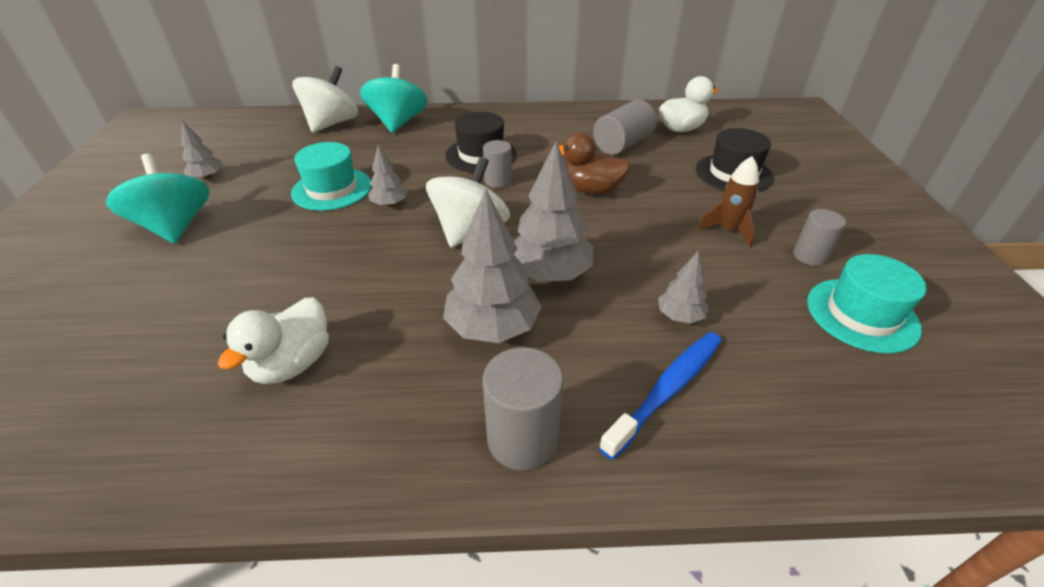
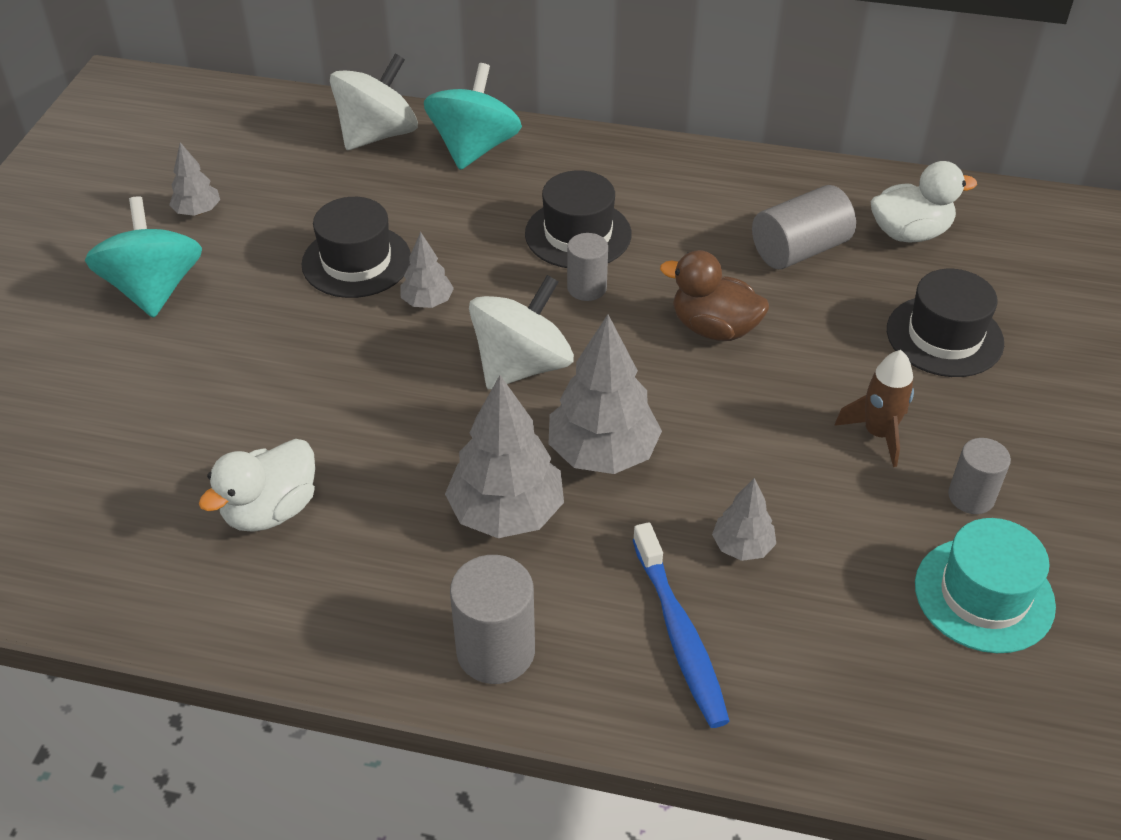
camera: 15 degrees right, 5 degrees up
turquoise hat [291,142,371,211] -> black hat [301,197,411,298]
blue toothbrush [599,332,722,460] -> blue toothbrush turned 105 degrees clockwise [633,522,730,728]

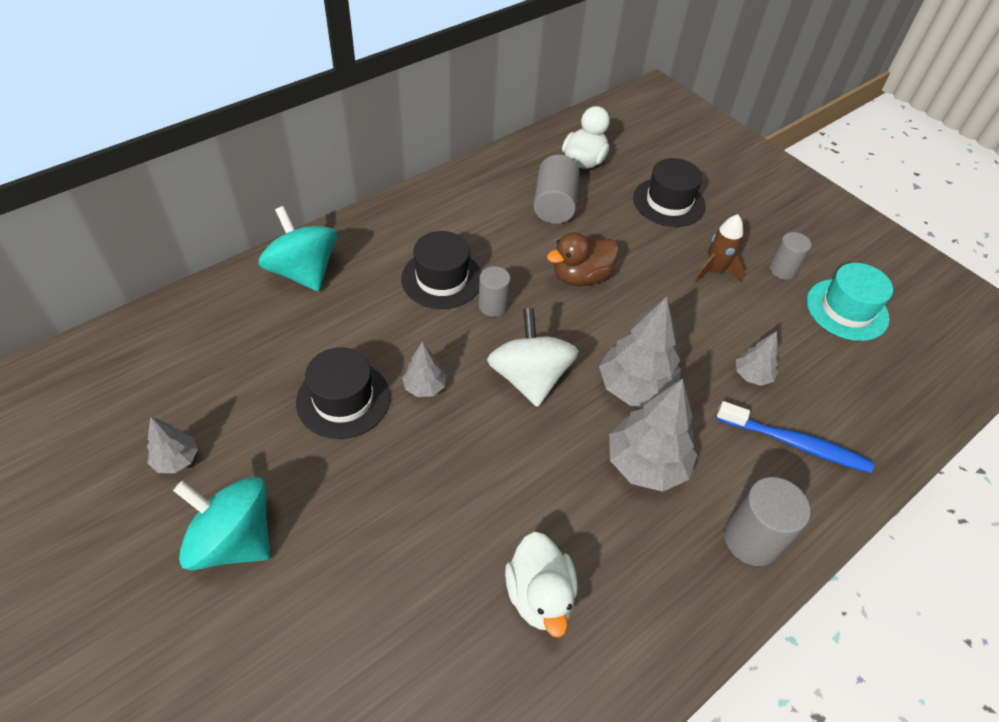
camera: 55 degrees left, 5 degrees up
white spinning top [330,54,418,150] -> none

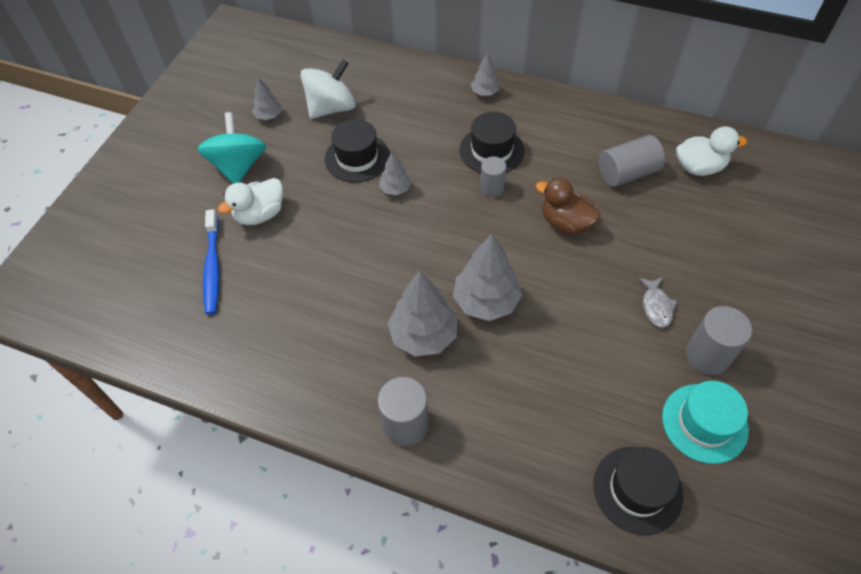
camera: 65 degrees right, 5 degrees up
turquoise spinning top [259,206,338,292] -> none
white spinning top [487,308,579,407] -> white spinning top moved to [300,59,356,119]
white duck [505,532,577,638] -> white duck moved to [218,178,283,225]
black hat [633,158,706,227] -> black hat moved to [594,447,683,535]
brown rocket [694,214,745,283] -> grey fish [638,277,677,328]
blue toothbrush [716,401,874,473] -> blue toothbrush moved to [203,209,219,315]
grey tree [736,331,779,386] -> grey tree moved to [471,53,500,96]
grey cylinder [769,232,811,280] -> grey cylinder [686,306,752,375], size x1.55

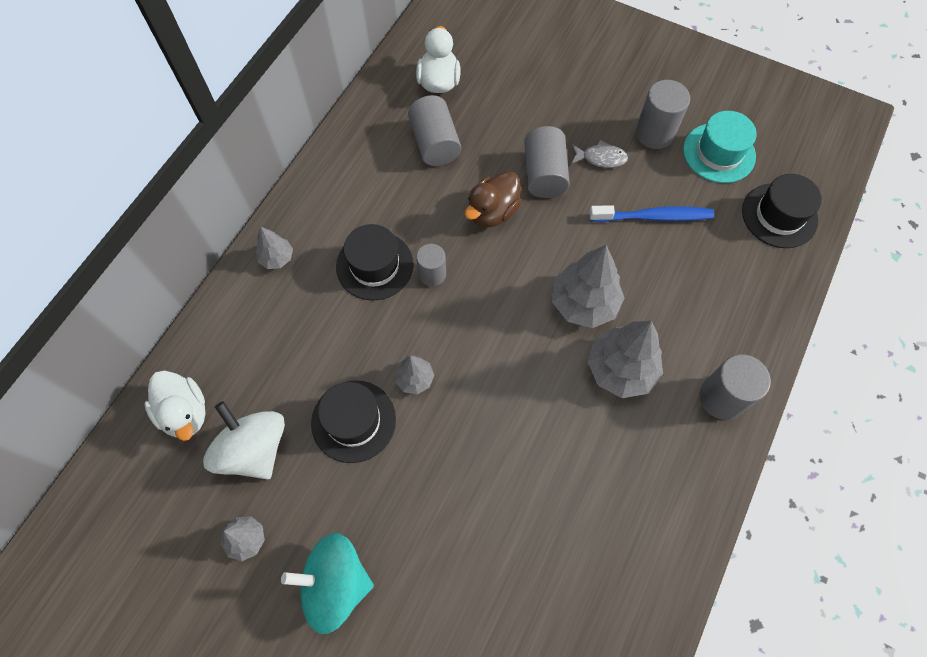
camera: 85 degrees left, 10 degrees up
blue toothbrush [203,209,219,315] -> blue toothbrush moved to [589,205,714,222]
white duck [218,178,283,225] -> white duck moved to [145,371,206,441]
none -> grey cylinder [524,126,570,198]

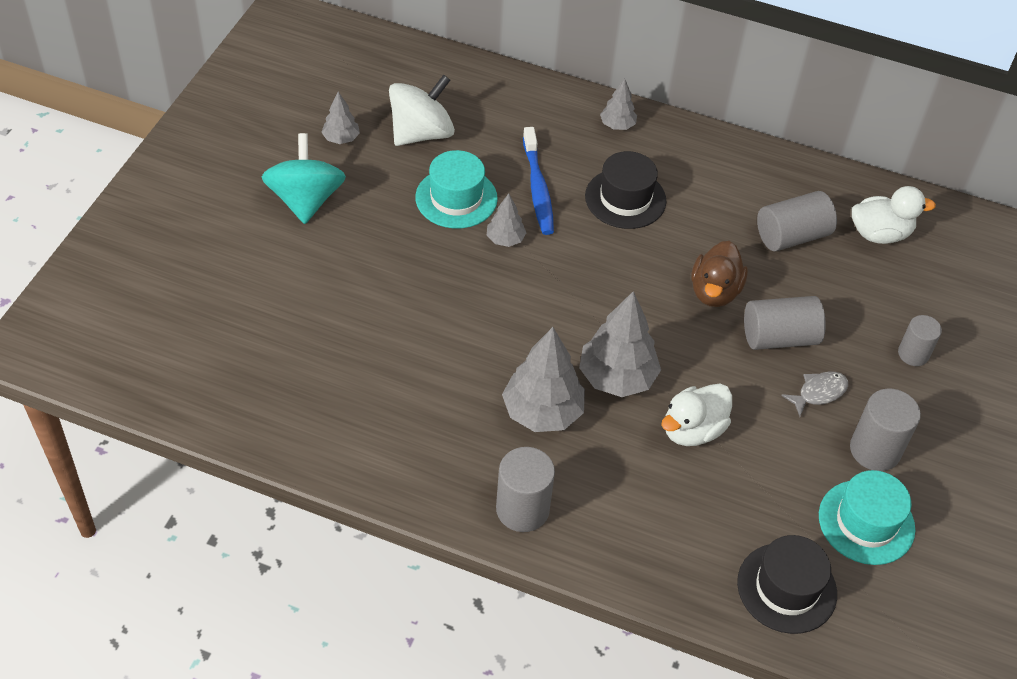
camera: 80 degrees right, 15 degrees down
white duck [145,371,206,441] -> white duck moved to [661,384,732,446]
black hat [311,381,396,463] -> turquoise hat [415,150,498,229]
grey cylinder [416,244,446,286] -> grey cylinder moved to [898,315,942,366]
brown duck [465,171,522,228] -> brown duck turned 105 degrees counterclockwise [691,241,748,307]
grey fish [571,140,628,168] -> grey fish turned 120 degrees counterclockwise [781,371,848,416]
blue toothbrush [589,205,714,222] -> blue toothbrush moved to [523,127,554,235]

